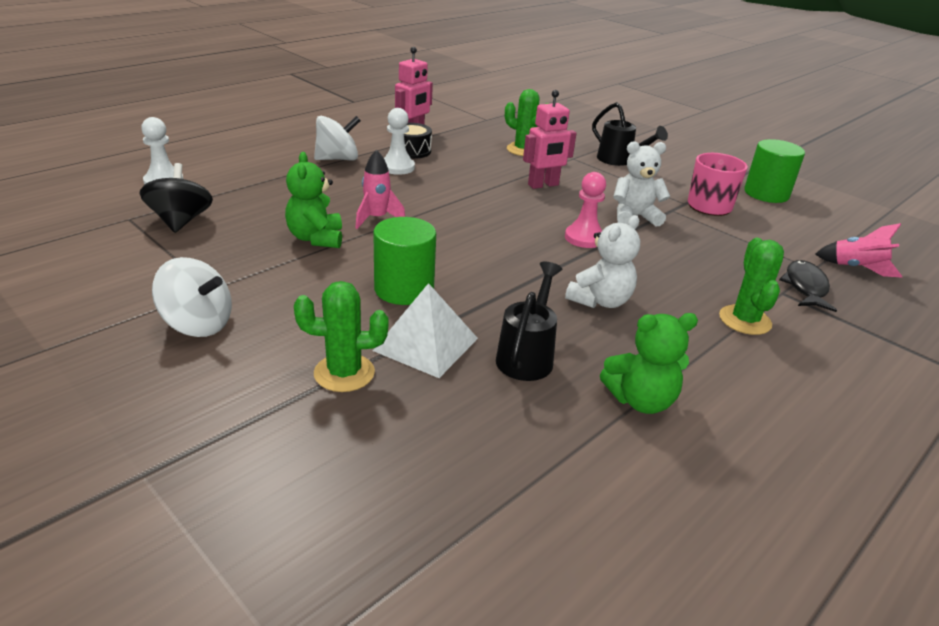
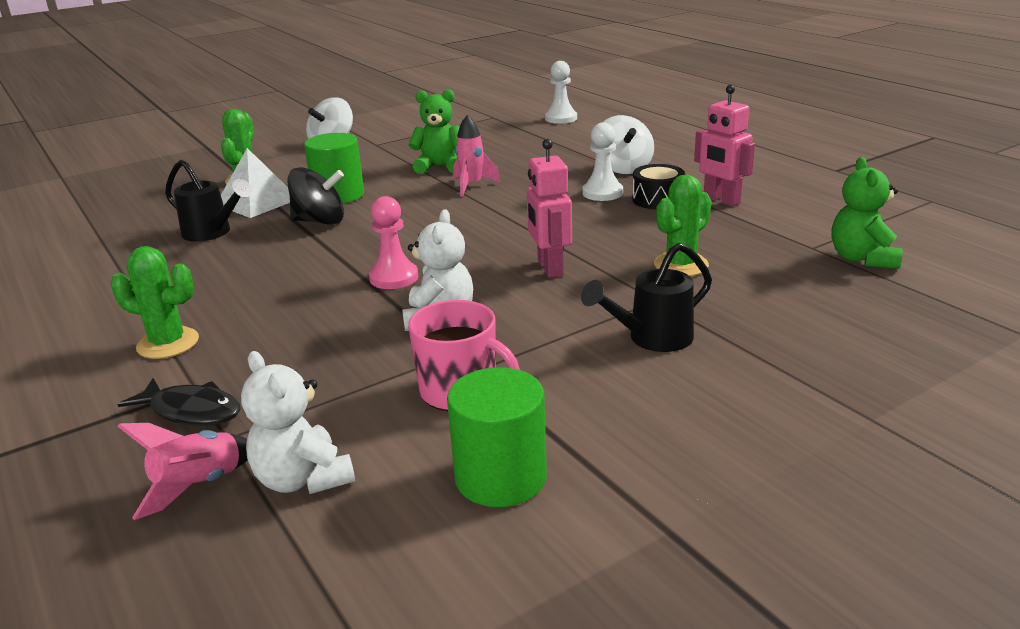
camera: 105 degrees right, 5 degrees down
black spinning top [139,163,213,233] -> black spinning top moved to [287,167,344,225]
white teddy bear [565,215,640,308] -> white teddy bear moved to [241,351,355,494]
green teddy bear [600,313,698,414] -> green teddy bear moved to [832,157,903,269]

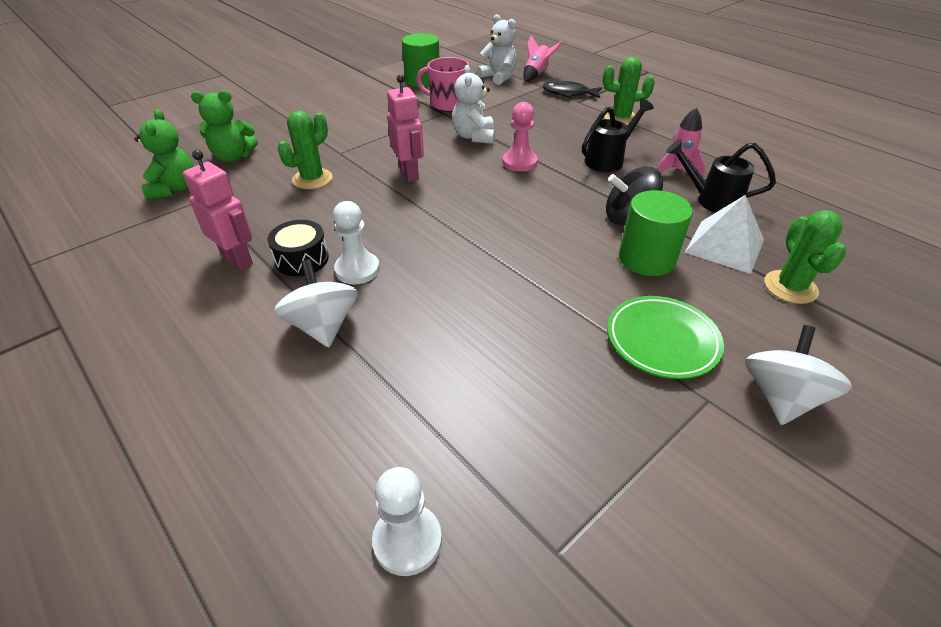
camera: 170 degrees right, 15 degrees up
green teddy bear [408,90,460,174] -> green teddy bear moved to [191,90,258,162]
pink rocket [453,115,501,197] -> pink rocket moved to [657,108,706,178]
black watering can [581,243,712,352] -> black watering can moved to [582,99,654,172]
none -> green plate [607,296,724,379]

